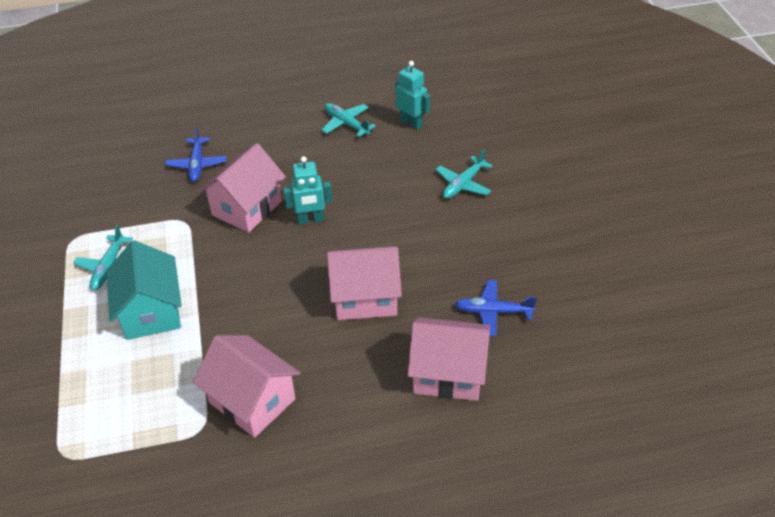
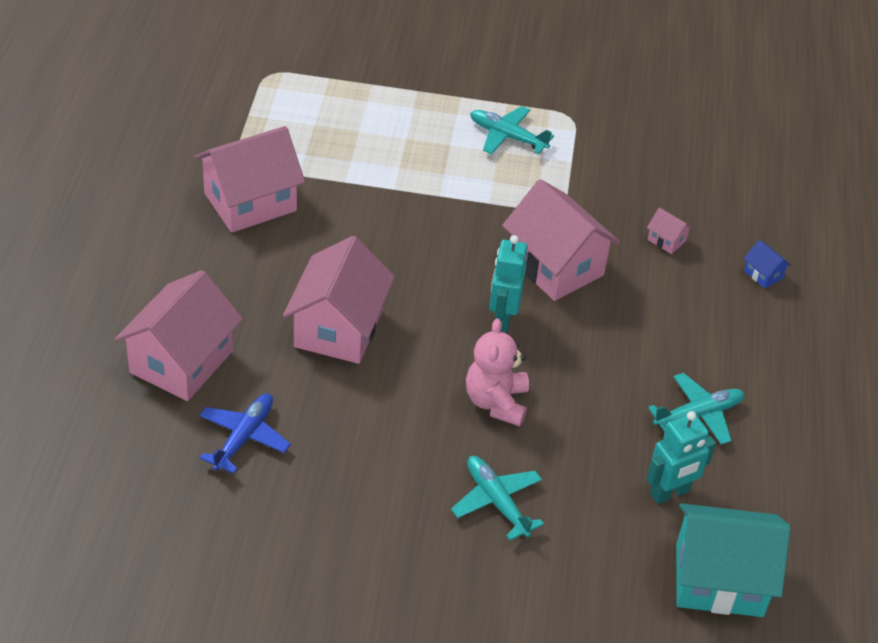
camera: 105 degrees right, 0 degrees up
turquoise house [106,240,182,340] -> turquoise house moved to [676,503,791,617]
blue plane [165,127,227,182] -> pink house [647,208,693,254]
none -> pink teddy bear [466,318,529,426]
none -> blue house [744,240,791,288]

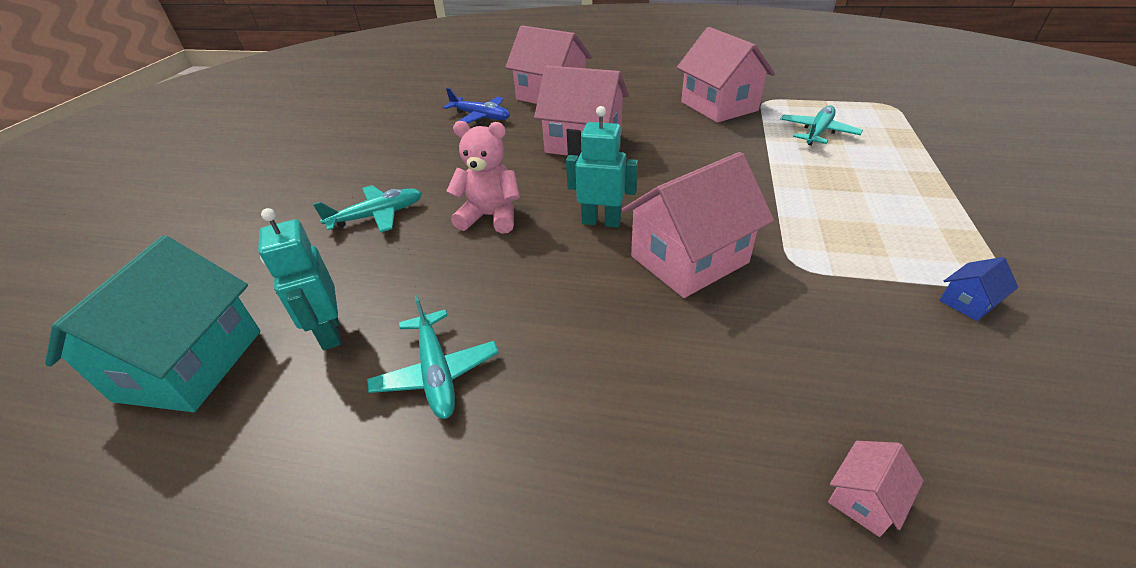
camera: 100 degrees right, 5 degrees down
turquoise plane [470,106,554,154] -> turquoise plane moved to [781,106,863,146]
pink house [647,208,693,254] -> pink house moved to [828,441,924,537]
blue house [744,240,791,288] -> blue house moved to [939,257,1018,321]

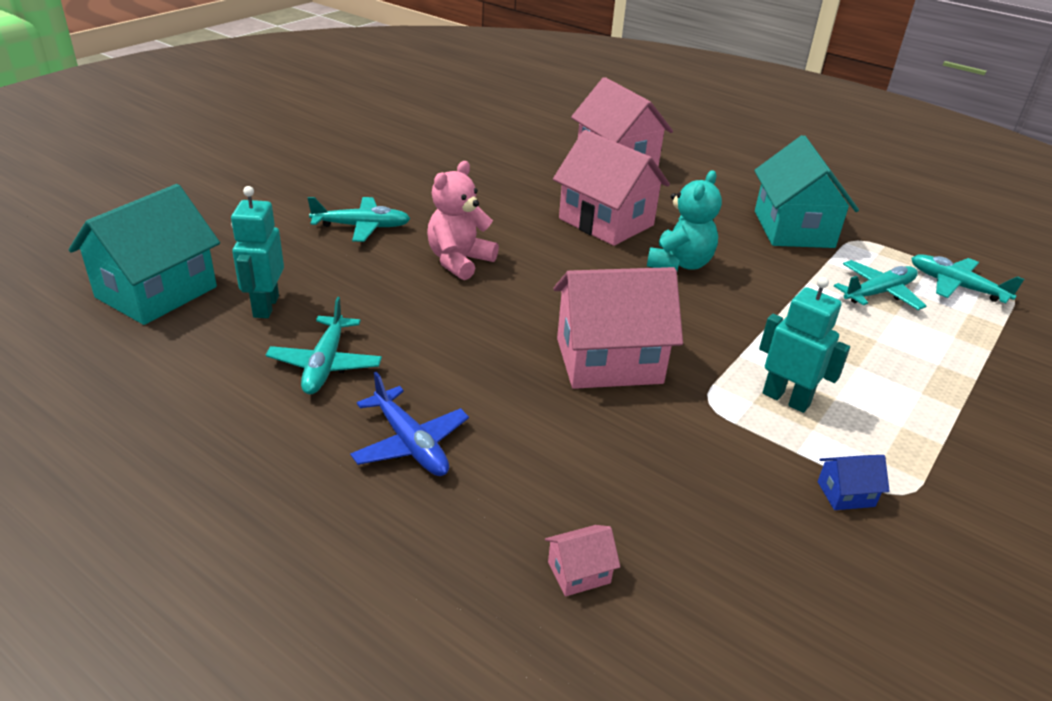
camera: 20 degrees right, 5 degrees down
blue plane [443,88,510,124] -> blue plane moved to [350,372,469,476]
pink teddy bear [446,121,520,234] -> pink teddy bear turned 90 degrees counterclockwise [427,161,499,280]
turquoise robot [566,106,638,228] -> turquoise robot moved to [759,277,850,413]
pink house [677,27,775,123] -> turquoise house [754,135,859,248]
none -> turquoise teddy bear [647,170,722,271]
none -> turquoise plane [911,254,1024,304]

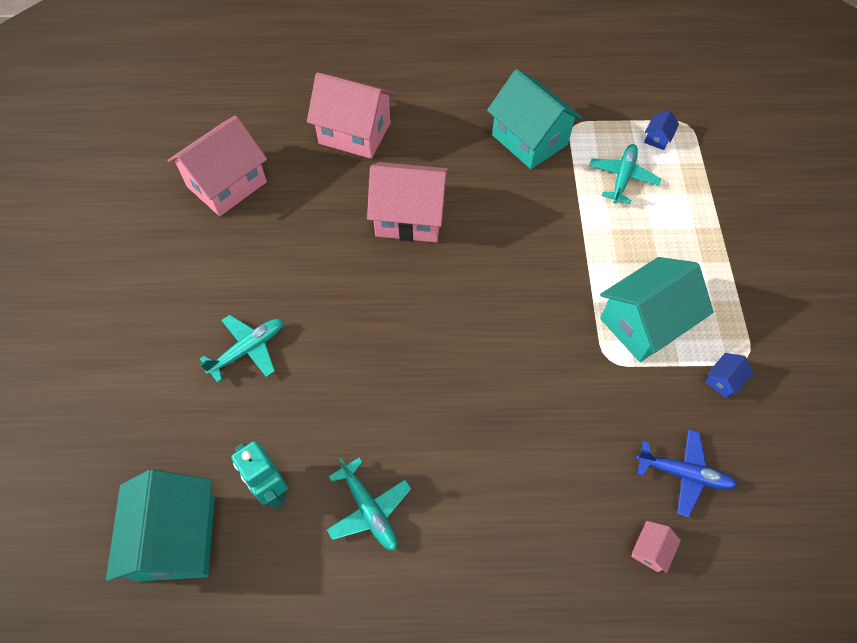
camera: 35 degrees left, 25 degrees up
blue plane [350,372,469,476] -> blue plane moved to [636,430,737,517]
pink teddy bear [427,161,499,280] -> none
pink house [553,267,683,389] -> pink house moved to [167,115,267,216]
turquoise teddy bear [647,170,722,271] -> none
turquoise robot [759,277,850,413] -> turquoise house [600,257,714,362]
turquoise plane [911,254,1024,304] -> blue house [644,110,679,150]

